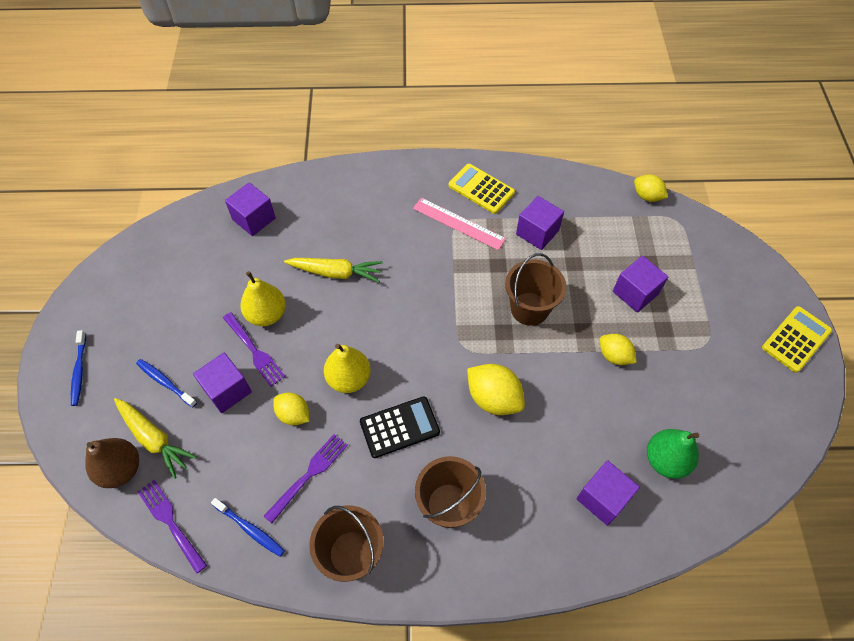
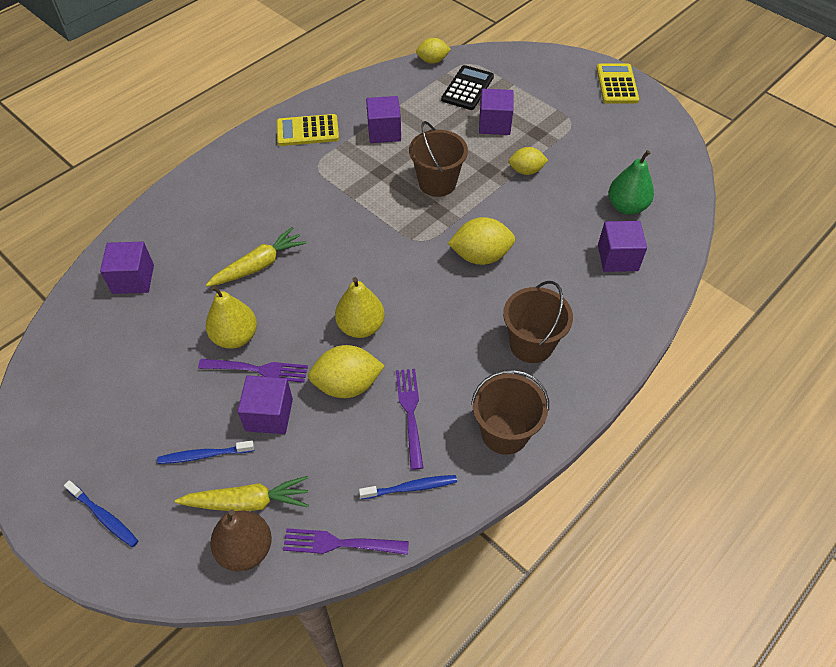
camera: 45 degrees left, 5 degrees down
yellow lemon [273,392,309,425] -> yellow lemon [308,345,385,398], size x1.55
black calculator [360,396,440,458] -> black calculator moved to [441,65,494,110]
pink ruler [413,198,506,250] -> none

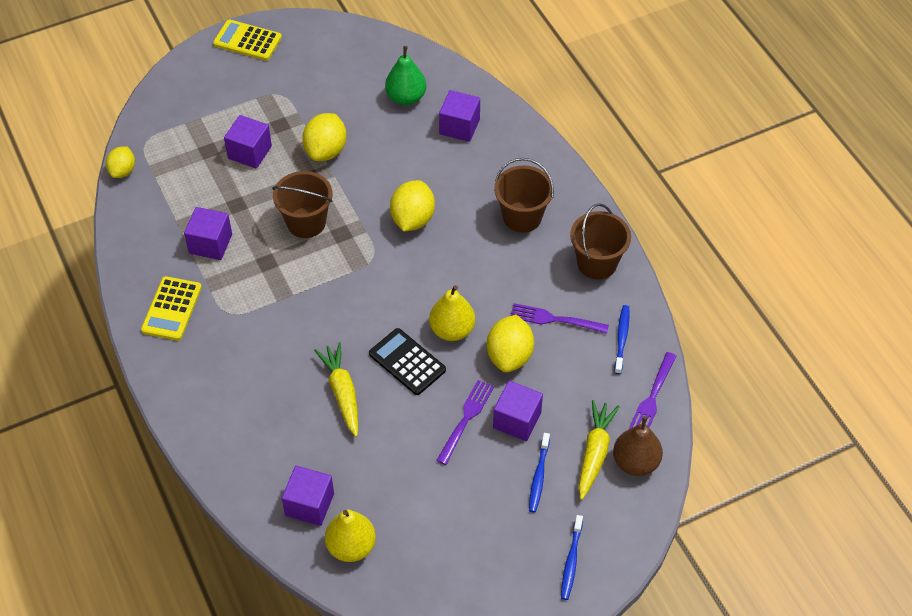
camera: 70 degrees left, 0 degrees up
blue toothbrush [64,480,138,547] -> blue toothbrush turned 135 degrees clockwise [561,515,583,600]
yellow pear [206,285,257,349] -> yellow pear moved to [325,510,376,562]
black calculator [441,65,494,110] -> black calculator moved to [369,328,446,395]
yellow lemon [509,147,548,175] -> yellow lemon [302,113,346,161], size x1.55

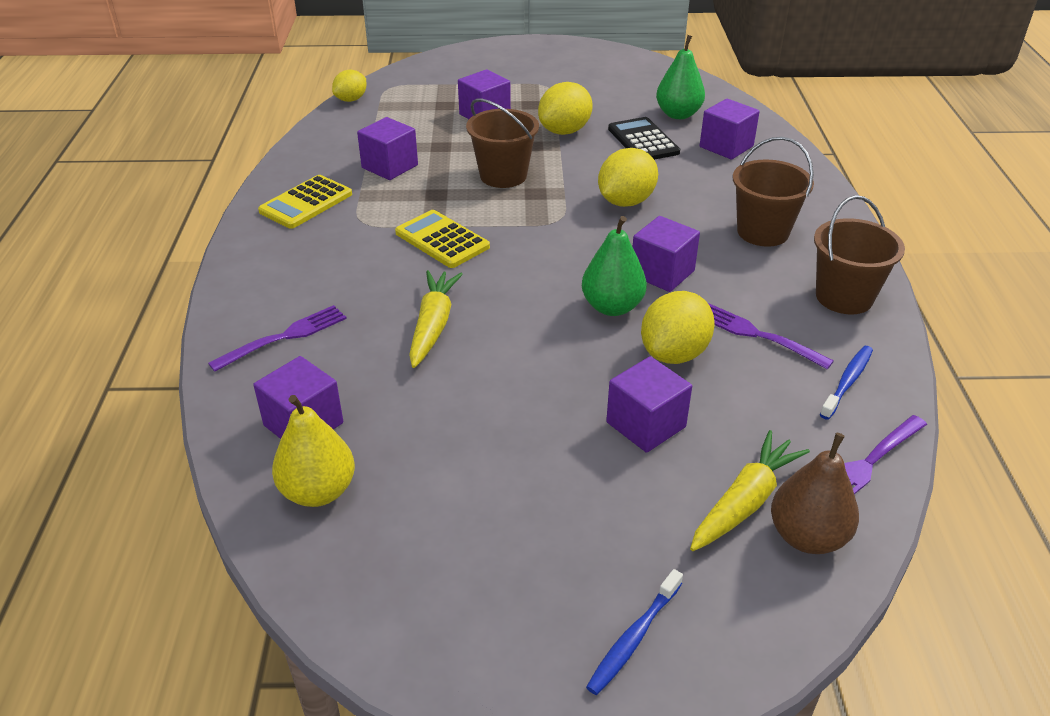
camera: 25 degrees right, 15 degrees down
yellow calculator [213,20,282,61] -> yellow calculator moved to [395,210,490,268]
black calculator [369,328,446,395] -> black calculator moved to [608,117,680,160]
yellow pear [429,285,475,341] -> green pear [582,216,647,316]
purple fork [436,380,494,465] -> purple fork moved to [208,305,347,372]
blue toothbrush [529,433,550,513] -> none
none -> purple cube [633,216,700,292]

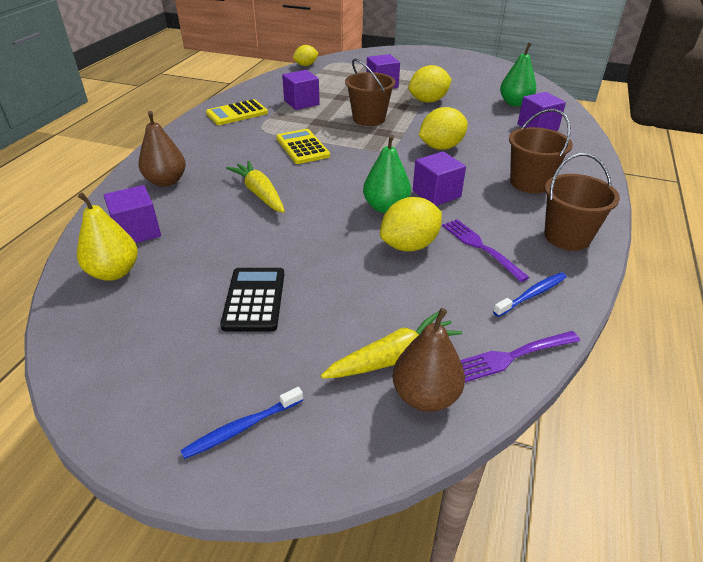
camera: 20 degrees right, 0 degrees up
purple fork [208,305,347,372] -> brown pear [139,111,186,187]
yellow carrot [409,270,463,368] -> yellow carrot turned 60 degrees counterclockwise [226,161,285,213]
purple cube [606,356,692,453] -> none
black calculator [608,117,680,160] -> black calculator moved to [220,268,284,331]

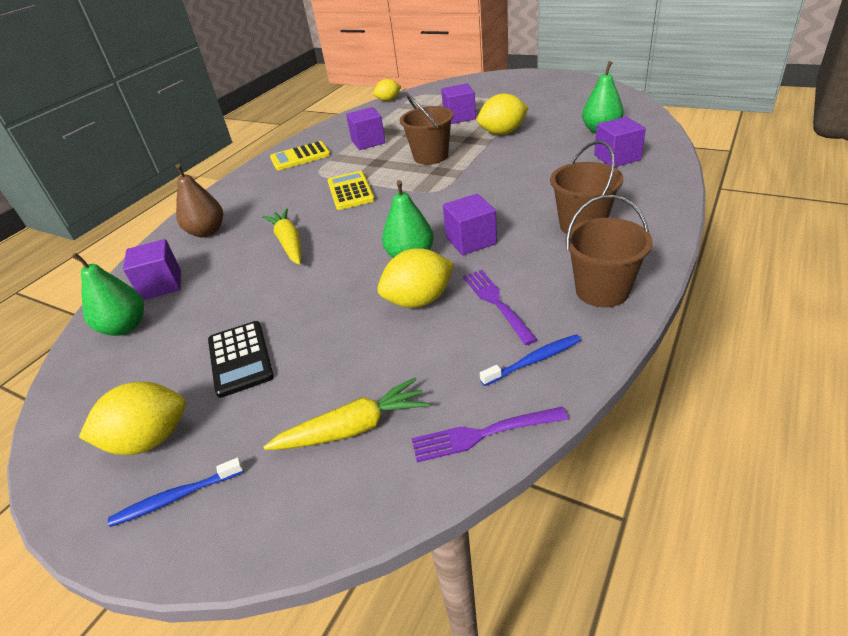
camera: 15 degrees right, 0 degrees up
yellow pear [77,193,138,281] -> green pear [72,253,144,336]
black calculator [220,268,284,331] -> black calculator turned 150 degrees clockwise [208,321,274,398]
brown pear [393,308,465,412] -> none
yellow lemon [419,107,468,150] -> yellow lemon moved to [79,382,186,455]

